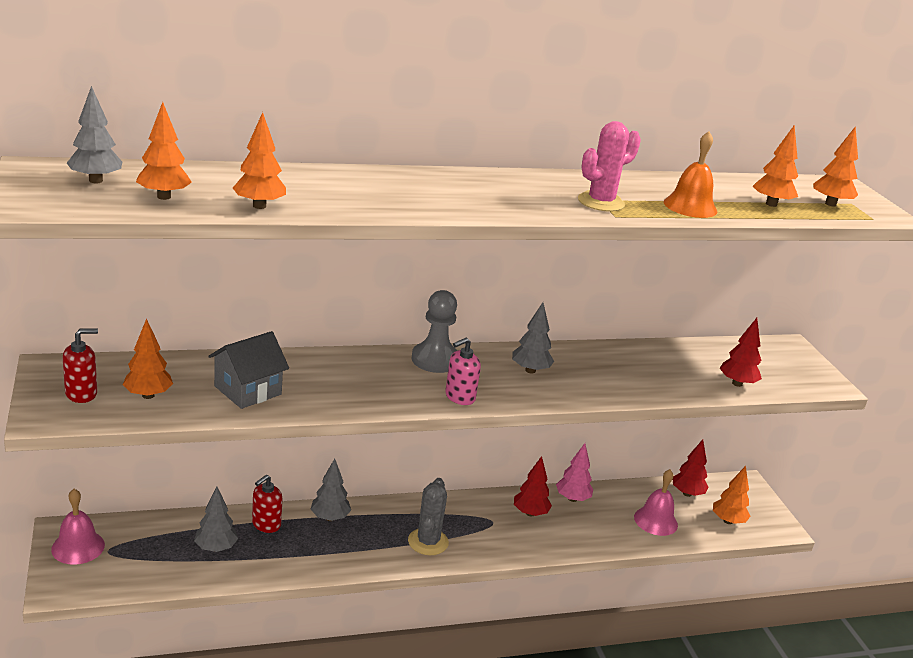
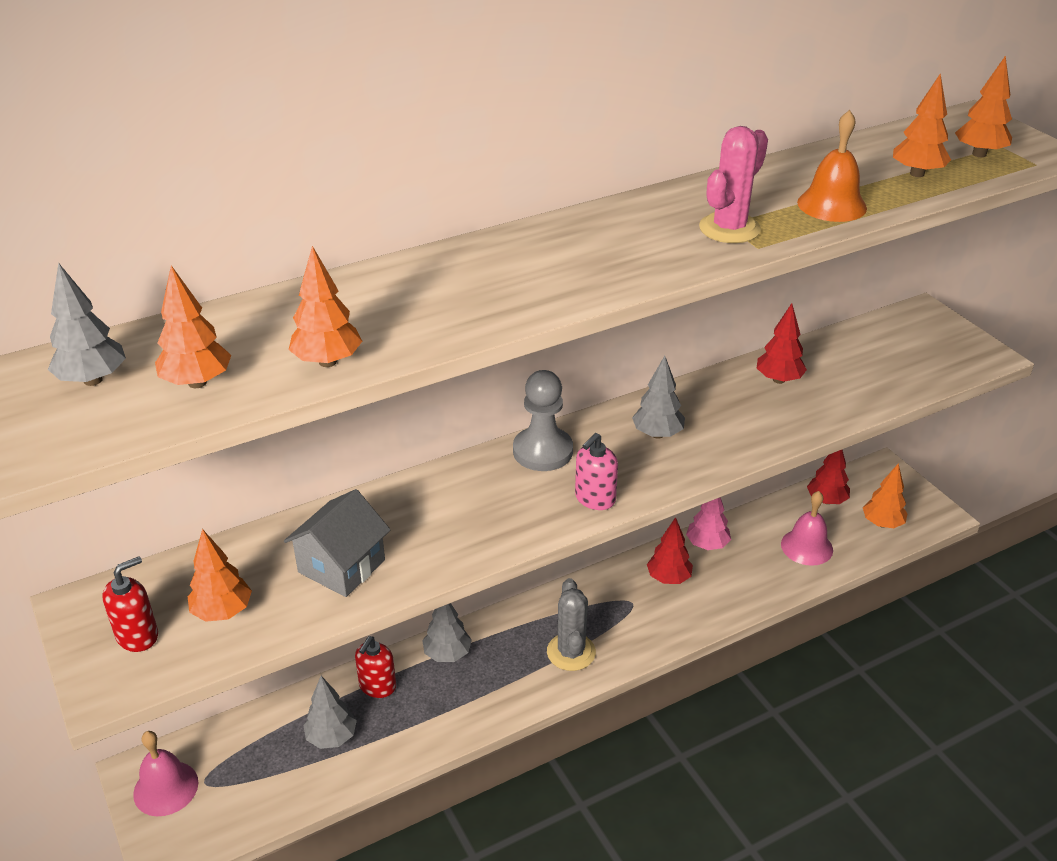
camera: 10 degrees left, 10 degrees up
red tree [720,318,762,387] -> red tree moved to [757,303,807,384]

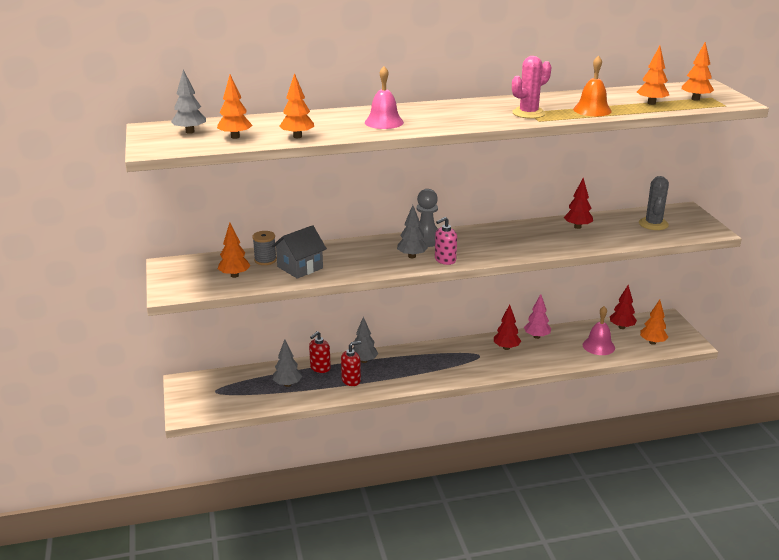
camera: 15 degrees right, 10 degrees down
red soap dispenser [102,556,158,652] -> red soap dispenser moved to [341,341,361,386]
pink bell [133,731,198,816] -> pink bell moved to [365,66,404,129]
grey cactus [547,578,596,671] -> grey cactus moved to [639,176,669,230]
grey tree [632,356,685,439] -> grey tree moved to [397,205,428,258]
none -> grey spool [252,231,277,265]

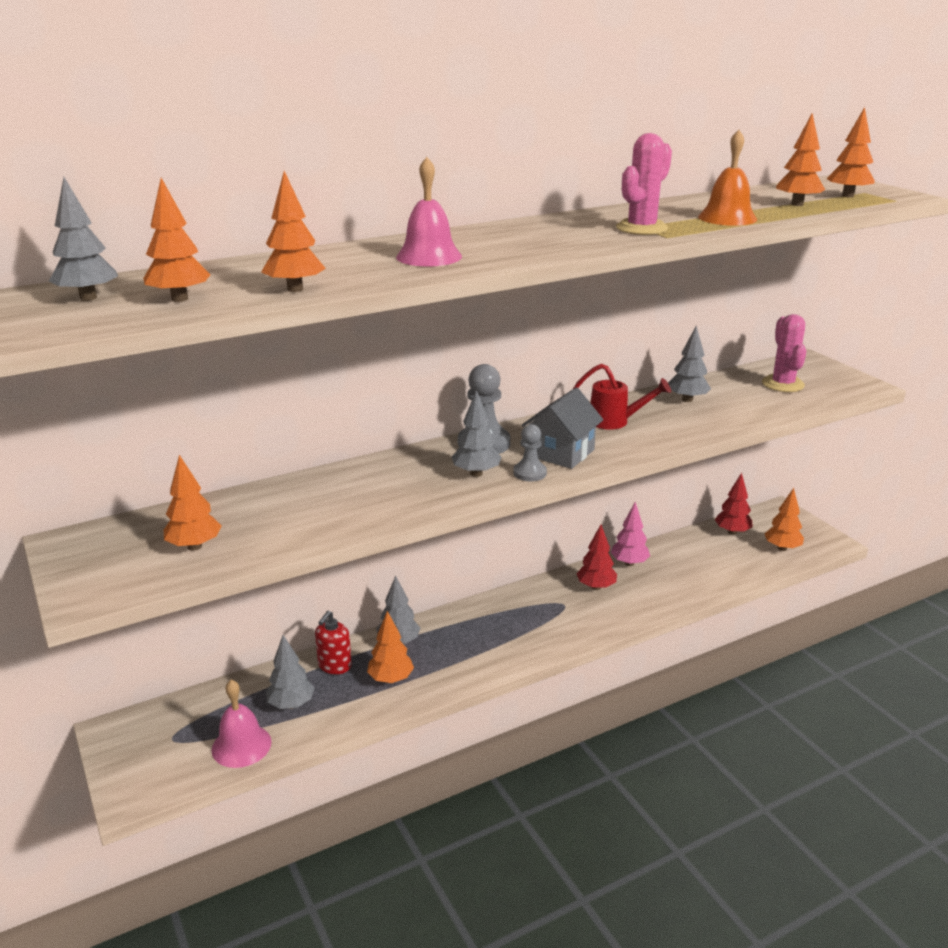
camera: 15 degrees left, 0 degrees up
grey spool [252,231,277,265] -> none
grey house [272,225,327,279] -> grey house moved to [522,387,603,469]
red soap dispenser [341,341,361,386] -> orange tree [367,611,414,683]
pink soap dispenser [435,217,457,265] -> grey pawn [513,424,547,481]
red tree [564,178,593,229] -> grey tree [668,326,711,402]
pink bell [583,306,615,355] -> pink bell moved to [212,680,272,768]
grey cactus [639,176,669,230] -> pink cactus [762,314,806,392]
none -> red watering can [572,364,671,430]

